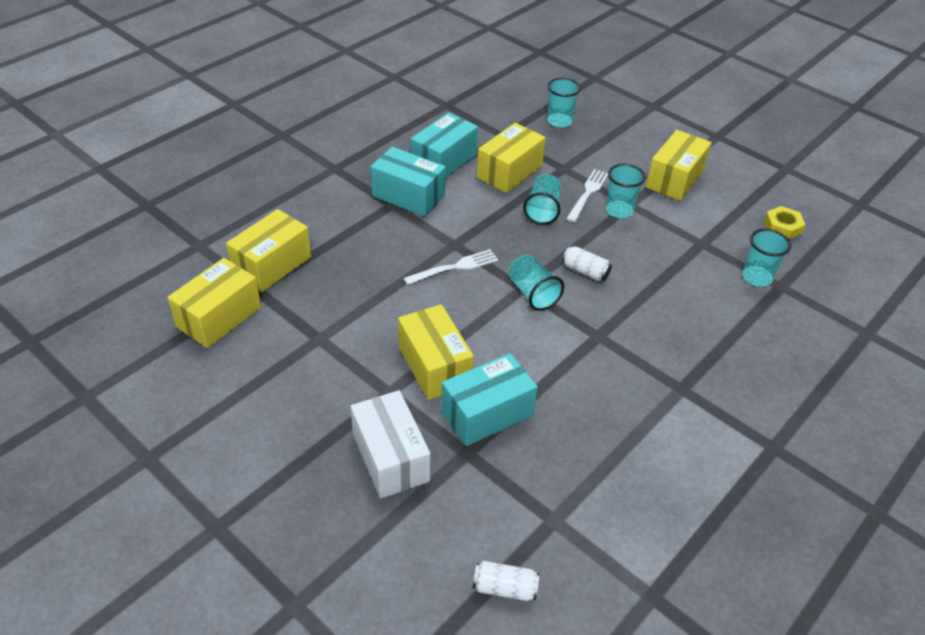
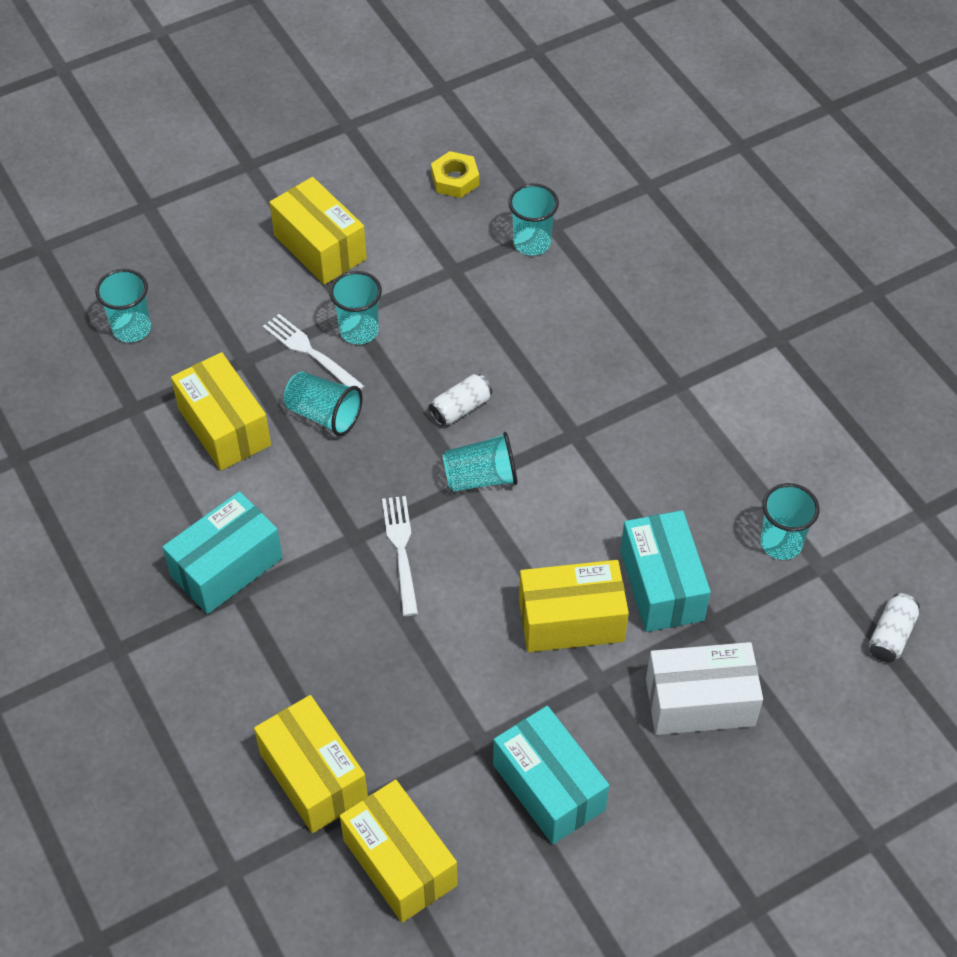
camera: 70 degrees left, 10 degrees up
turquoise box [411,113,478,178] -> turquoise box moved to [493,706,609,844]
none -> turquoise cup [760,483,820,560]

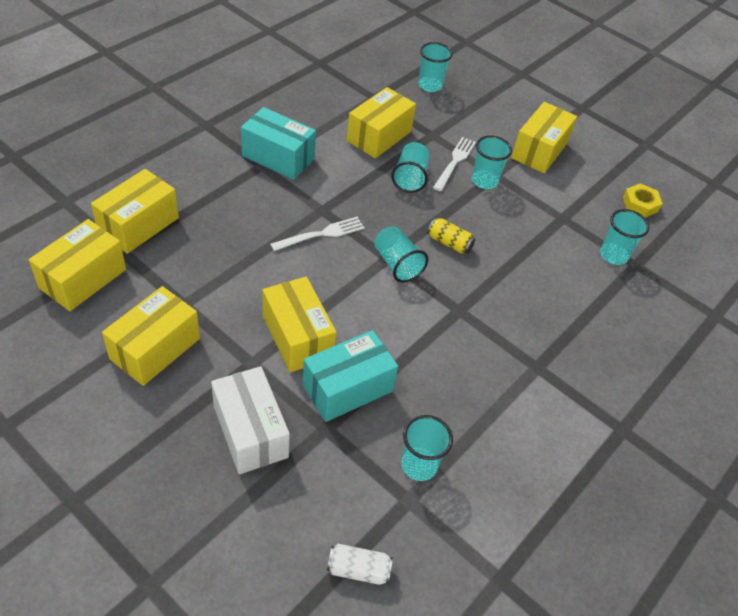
camera: 65 degrees right, 5 degrees down
white can [429,374,492,426] -> yellow can [427,217,475,254]
turquoise box [493,706,609,844] -> yellow box [102,286,200,386]

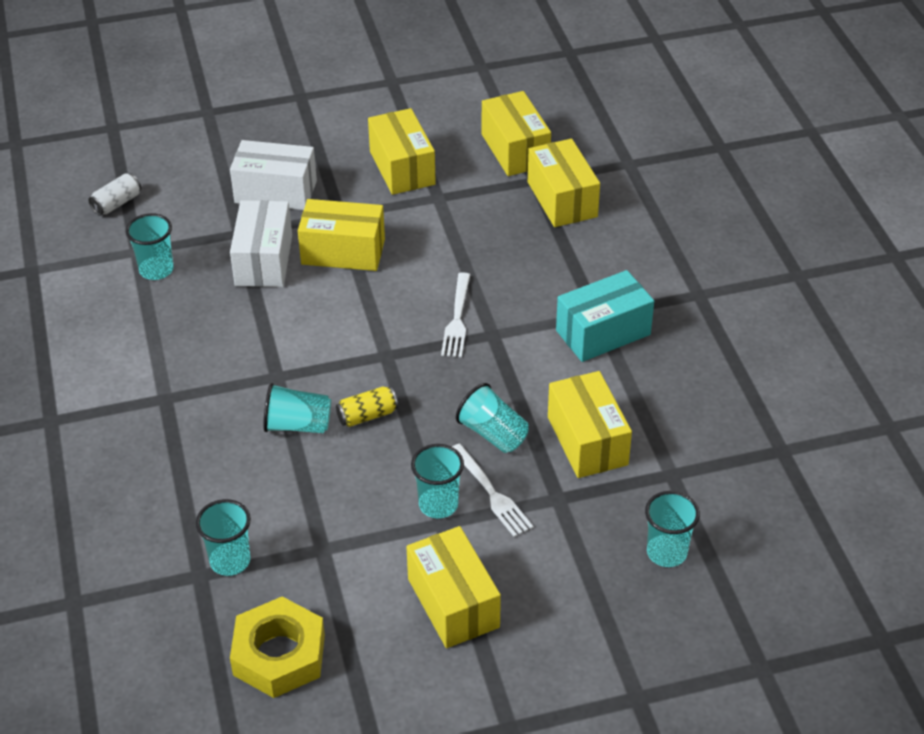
camera: 130 degrees right, 5 degrees down
turquoise box [303,330,398,422] -> white box [230,200,292,287]
turquoise cup [374,226,429,283] -> turquoise cup moved to [263,383,331,433]
yellow nut [623,184,663,218] -> yellow nut [230,597,325,698], size x1.69

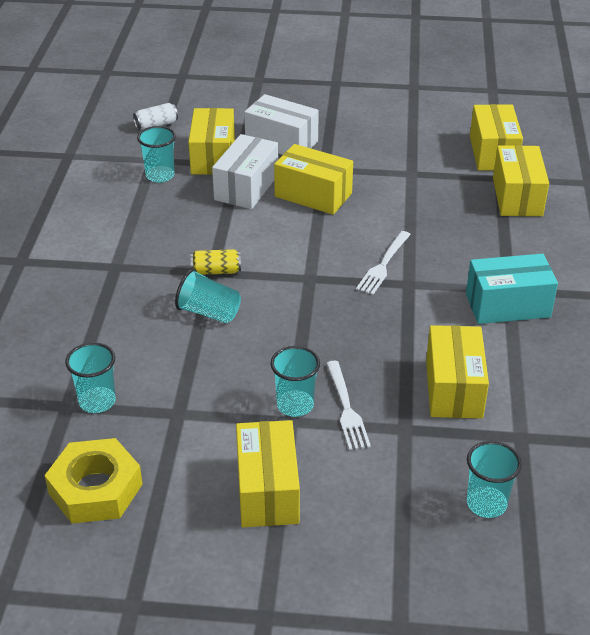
camera: 20 degrees right, 5 degrees down
yellow can [336,387,398,427] -> yellow can moved to [191,249,241,275]
yellow box [368,108,436,195] -> yellow box moved to [188,108,235,175]
turquoise cup [456,383,529,453] -> none

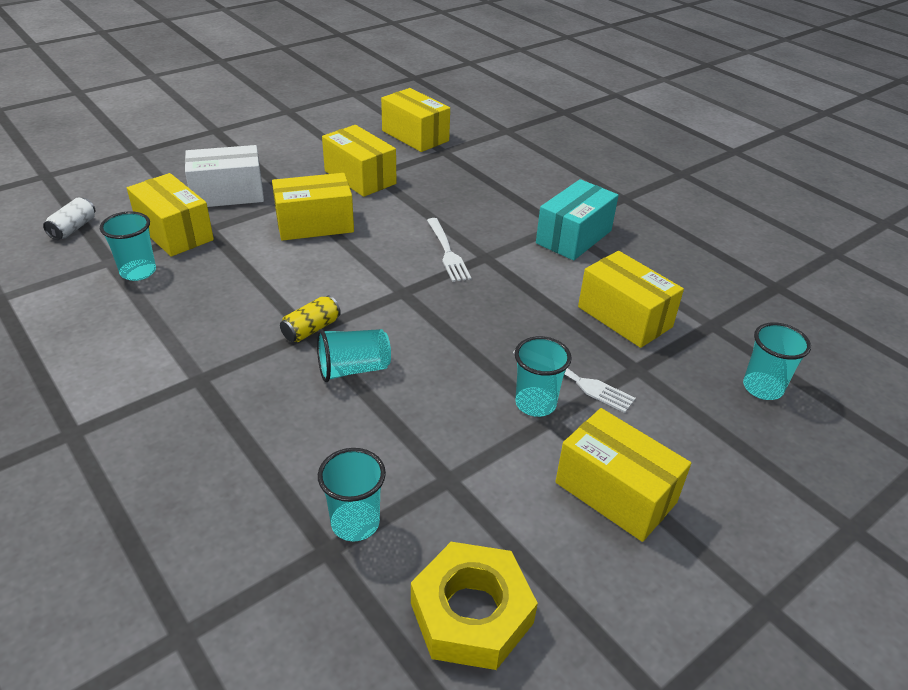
camera: 45 degrees left, 0 degrees up
white box [212,134,278,209] -> none
yellow box [493,145,549,216] -> yellow box moved to [322,125,396,197]

